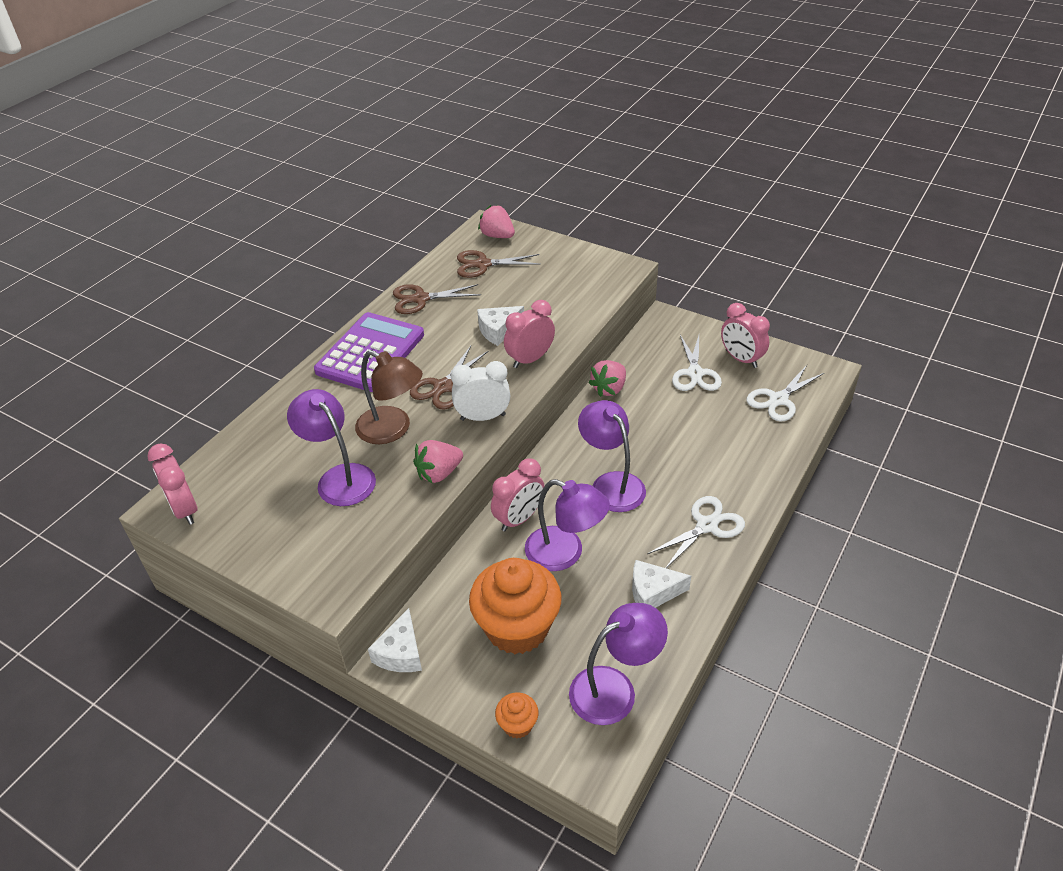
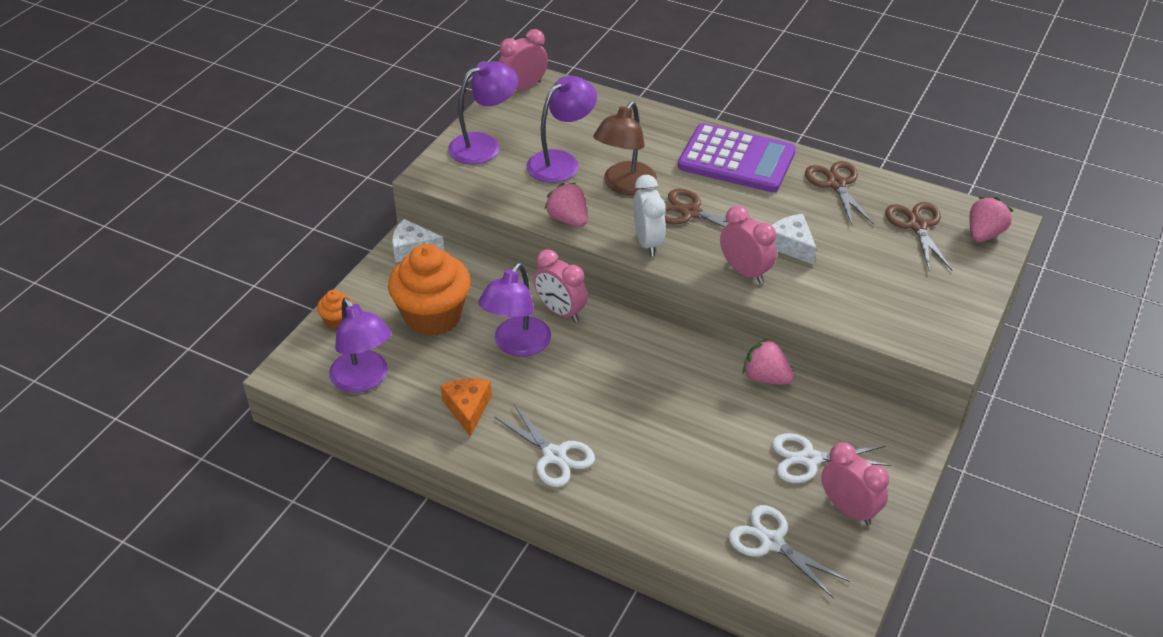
camera: 85 degrees right, 0 degrees up
purple lamp [578,400,646,512] -> purple lamp moved to [448,61,518,165]
white cheese [632,560,691,608] -> orange cheese [441,378,492,437]
pink clock [721,303,770,368] -> pink clock turned 90 degrees clockwise [821,442,889,525]

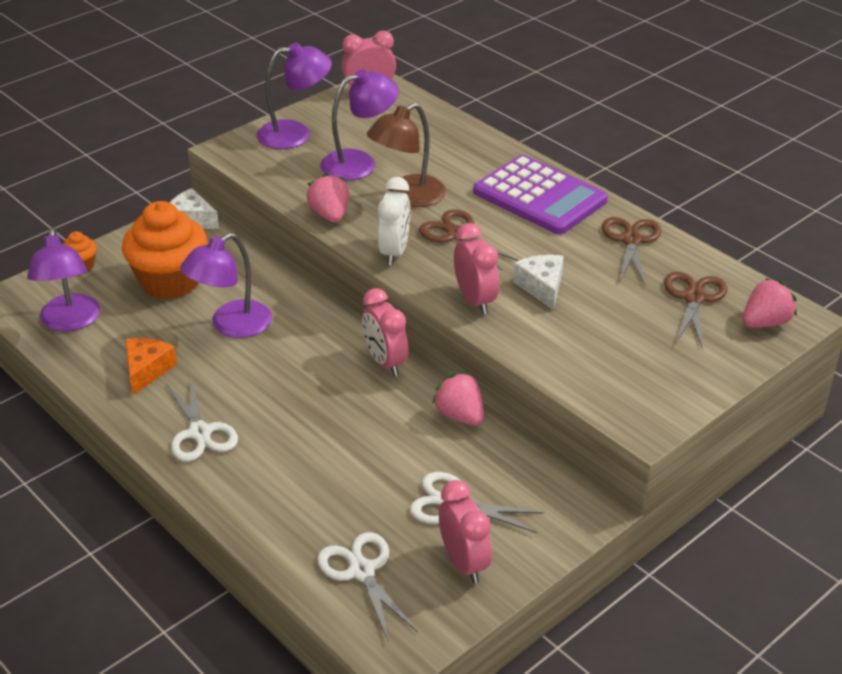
camera: 20 degrees right, 5 degrees down
pink clock [534,249,588,322] -> pink clock moved to [362,288,409,376]

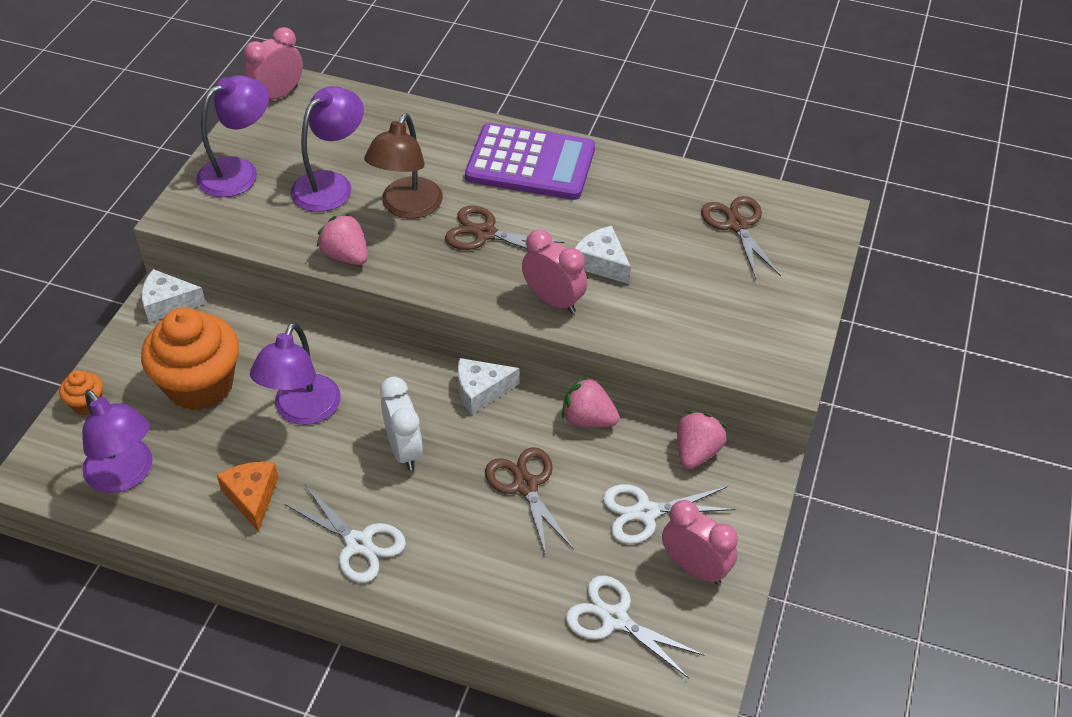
camera: 30 degrees left, 10 degrees up
pink clock [362,288,409,376] -> white cheese [458,358,520,415]
white clock [378,177,410,265] -> white clock moved to [380,377,423,470]
brown scissors [602,217,662,285] -> brown scissors moved to [485,447,574,558]
pink strawberry [743,278,797,328] -> pink strawberry moved to [677,411,727,469]

